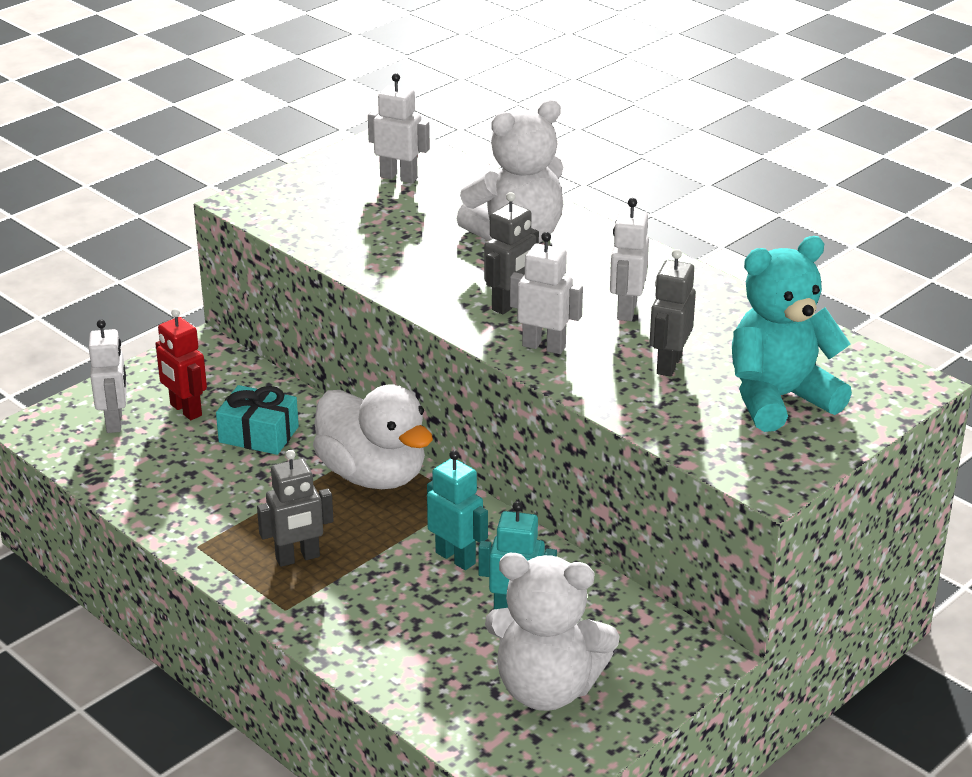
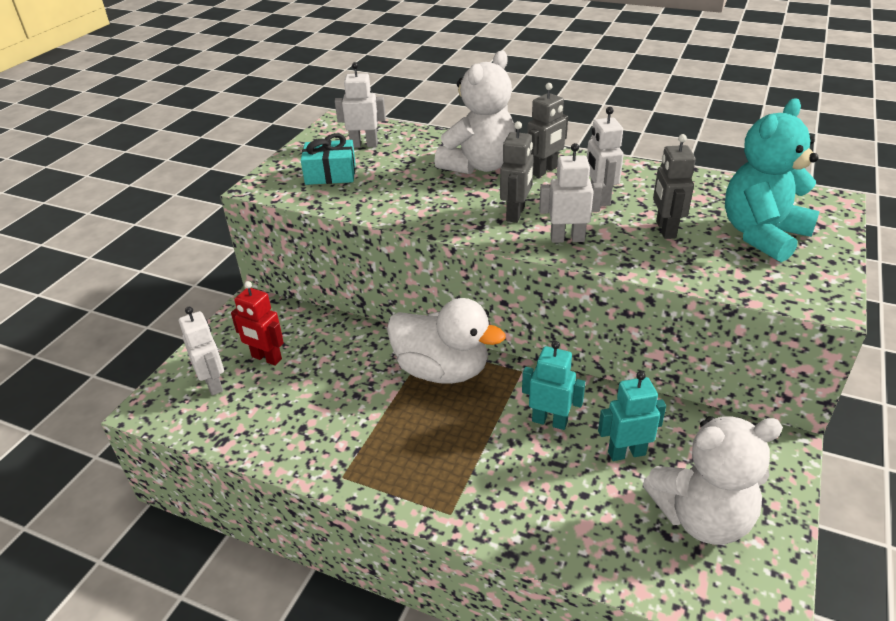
camera: 20 degrees left, 5 degrees up
turquoise gift [216,385,299,455] -> turquoise gift moved to [301,133,356,185]
grey robot [257,450,334,567] -> grey robot moved to [527,83,568,177]

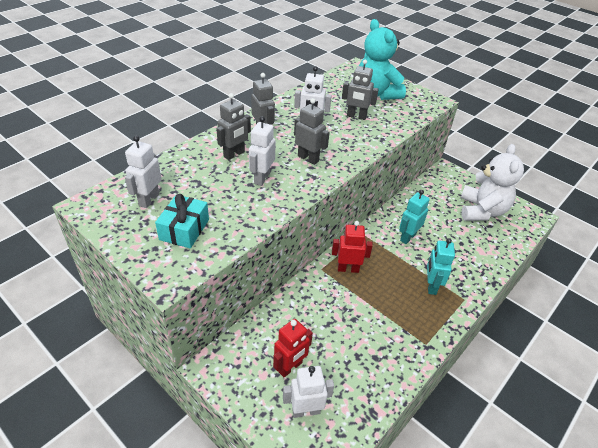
camera: 75 degrees left, 5 degrees up
white duck [387,298,506,384] -> red robot [332,221,373,273]
white teddy bear [434,51,516,174] -> grey robot [217,93,251,160]
white robot [539,143,603,243] -> white robot moved to [249,116,276,186]
turquoise robot [598,372,666,461] -> turquoise robot moved to [427,238,455,295]

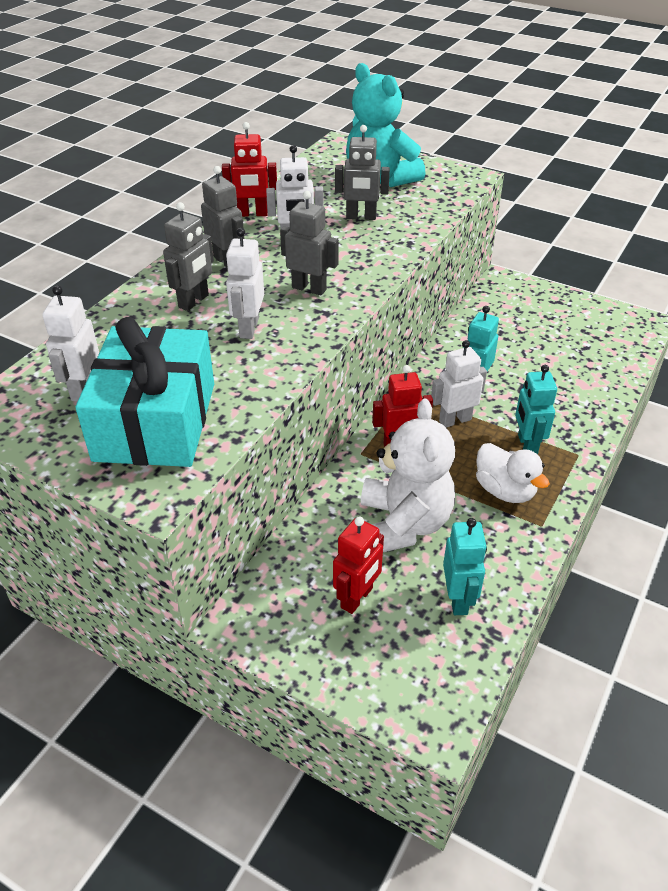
camera: 10 degrees left, 0 degrees up
turquoise gift [155,194,209,248] -> turquoise gift [76,317,214,467], size x1.82
white robot [283,366,334,418] -> white robot moved to [431,340,487,428]
white teddy bear [461,144,524,221] -> white teddy bear moved to [361,399,455,552]
none -> red robot [222,122,277,217]
none -> turquoise robot [443,518,487,615]
none -> white duck [476,443,550,503]

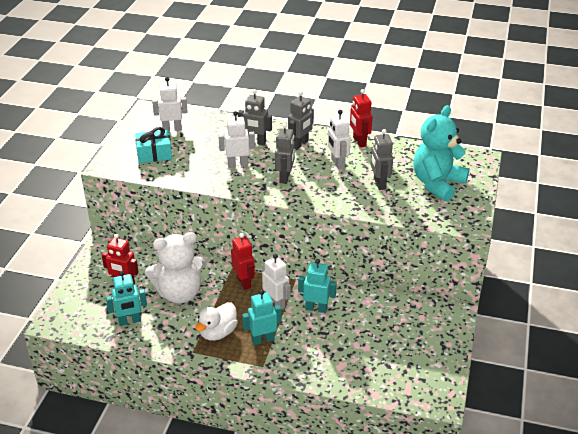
camera: 75 degrees right, 5 degrees down
turquoise gift [76,317,214,467] -> turquoise gift [135,127,172,163], size x0.55

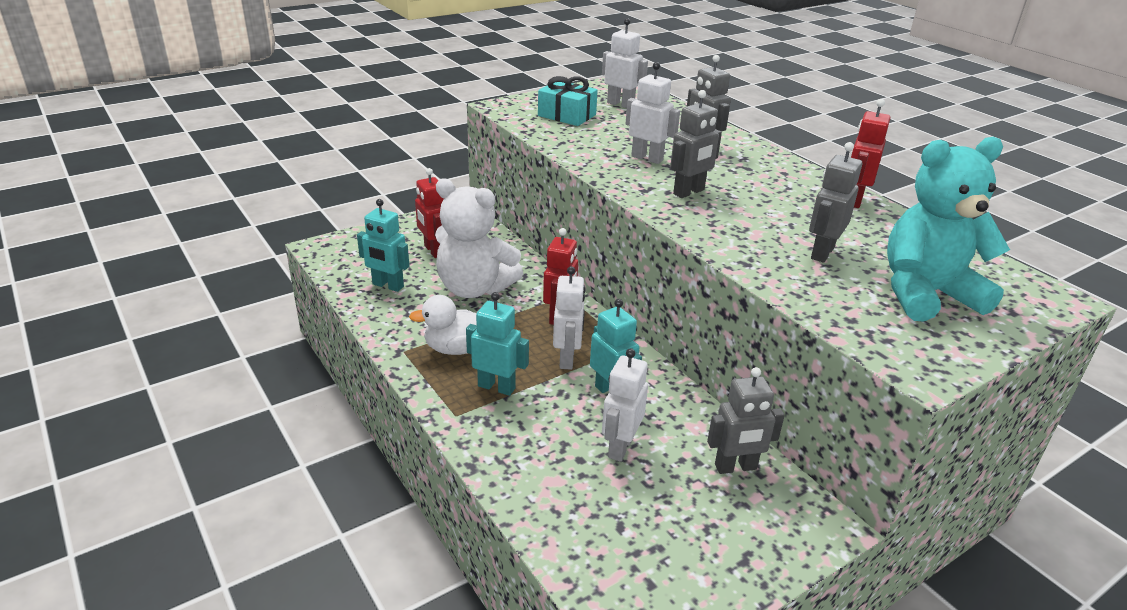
camera: 40 degrees right, 5 degrees down
grey robot [288,91,314,149] -> grey robot moved to [707,367,785,474]
white robot [328,110,351,169] -> white robot moved to [602,348,648,462]

